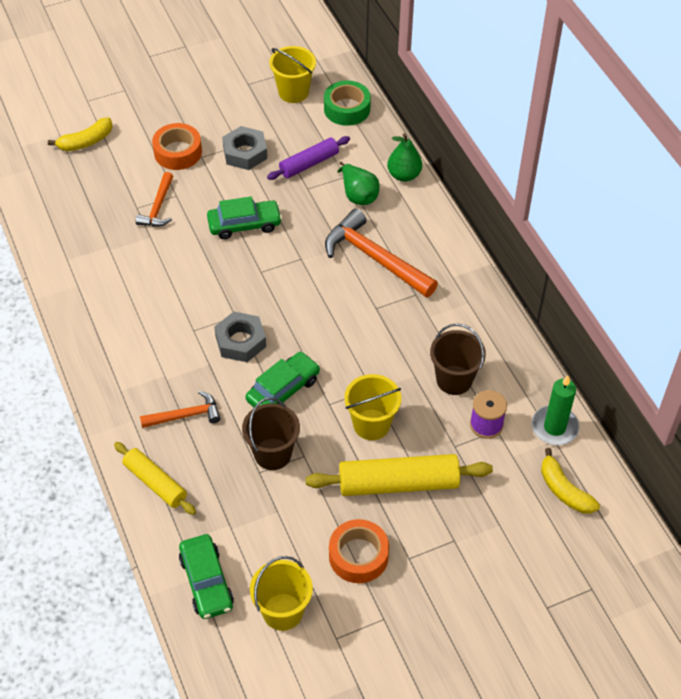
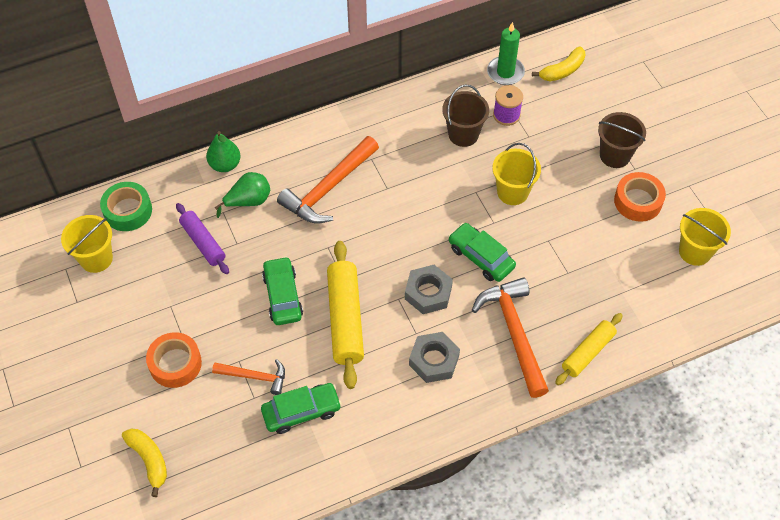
camera: 90 degrees left, 5 degrees up
orange hammer [140,391,221,428] -> orange hammer [472,277,549,398], size x1.76
green car [179,534,234,619] -> green car moved to [261,383,342,434]
grey nut [222,126,267,170] -> grey nut moved to [409,332,460,383]
brown bucket [242,397,300,470] -> brown bucket moved to [598,112,646,168]
yellow rolling pin [305,454,493,496] -> yellow rolling pin moved to [327,241,364,389]

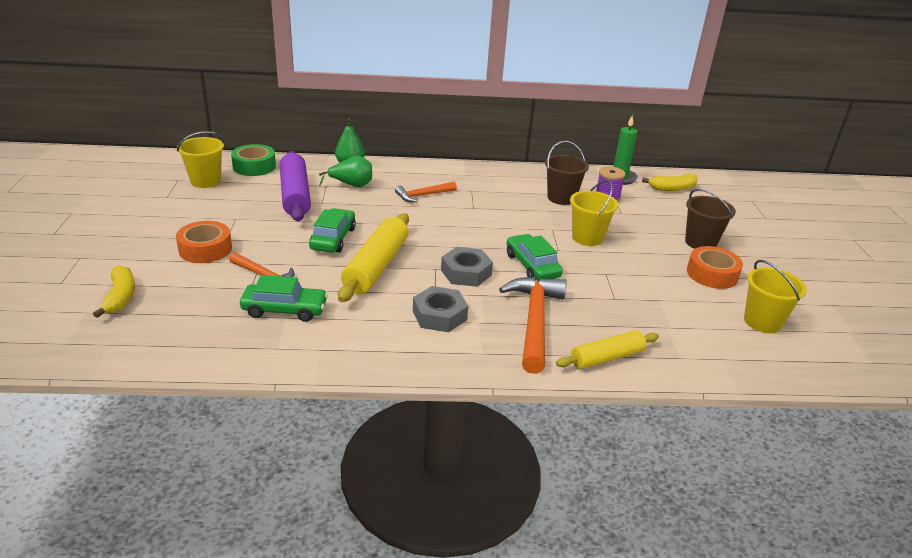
camera: 20 degrees right, 25 degrees down
purple rolling pin [176,203,229,274] -> purple rolling pin [280,151,311,222], size x1.59
orange hammer [277,136,379,223] -> orange hammer [395,182,457,203], size x0.57

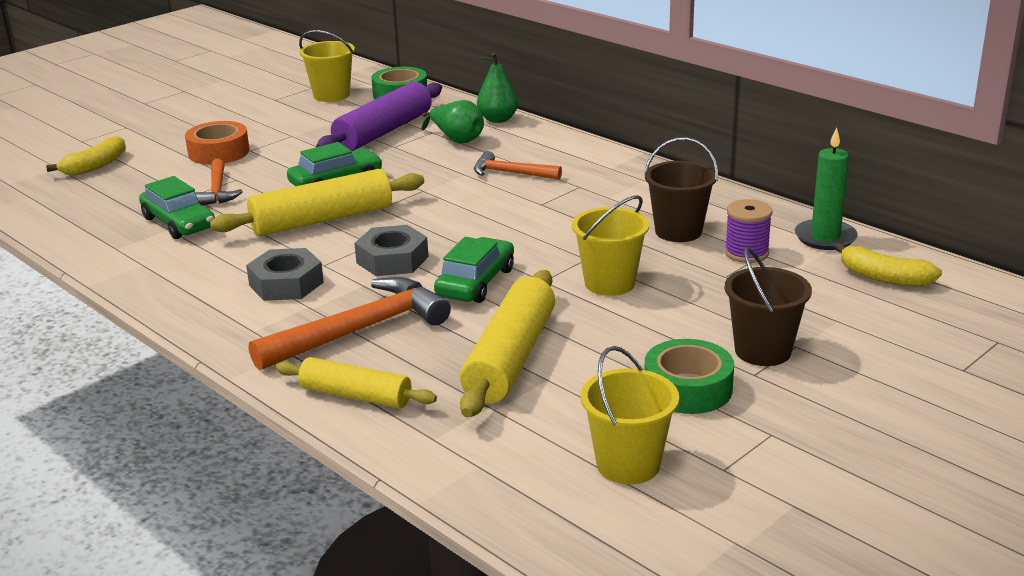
camera: 50 degrees right, 5 degrees down
orange tape [687,246,743,289] -> green tape [644,339,734,414]
none -> yellow rolling pin [460,270,555,417]

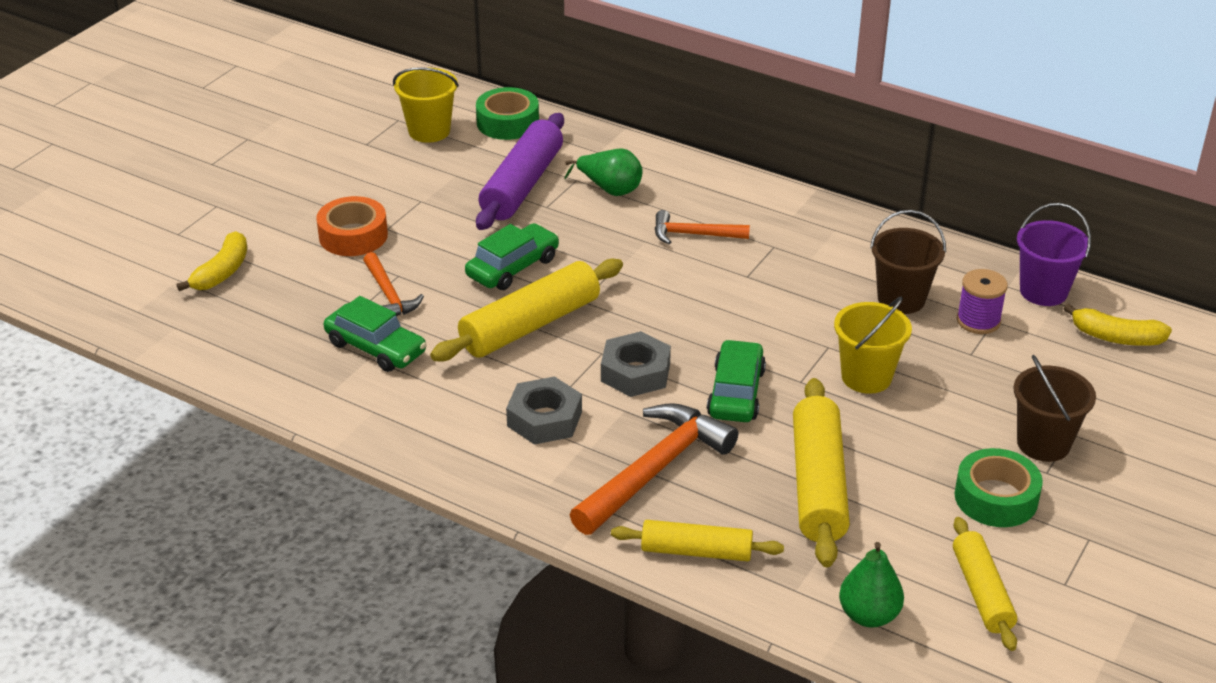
camera: 15 degrees left, 10 degrees up
green pear [477,53,519,123] -> green pear moved to [839,542,904,628]
yellow bucket [581,346,679,485] -> yellow rolling pin [953,517,1017,651]
green candle [795,127,858,250] -> purple bucket [1017,203,1091,306]

